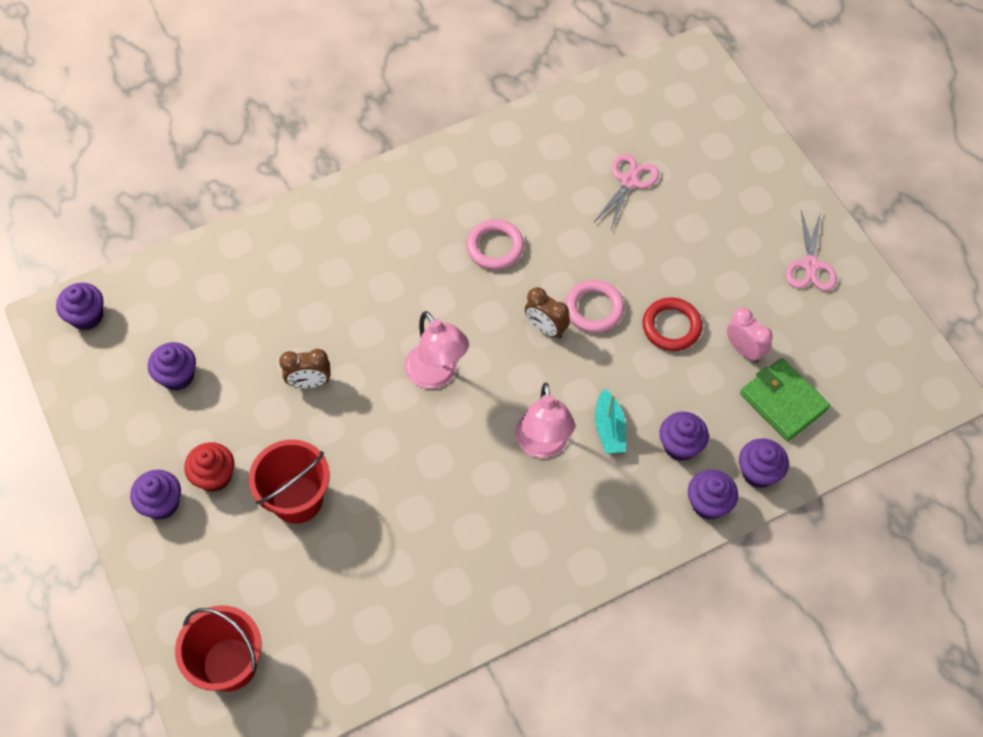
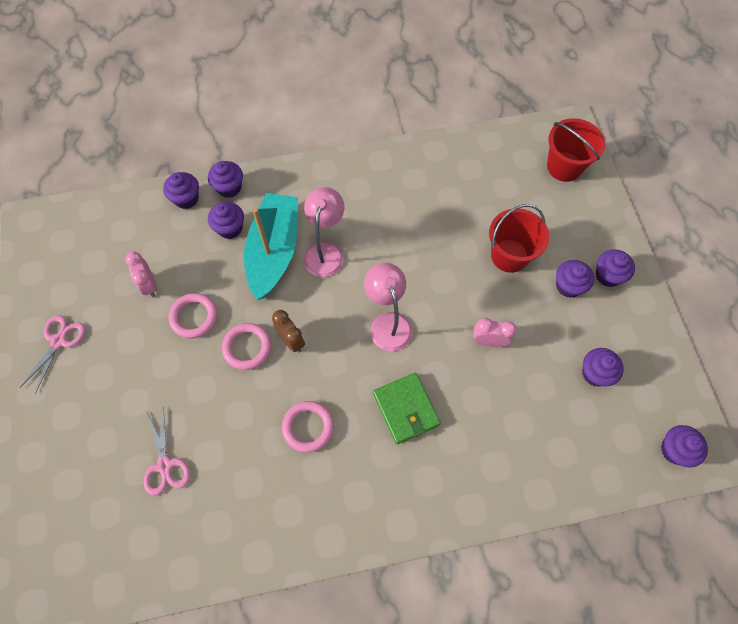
camera: 165 degrees left, 5 degrees up
red cupcake [184,442,234,492] -> purple cupcake [556,260,594,298]
brown clock [279,349,331,388] -> pink clock [473,318,517,347]
pink scissors [593,154,659,229] -> pink scissors turned 60 degrees counterclockwise [144,406,190,496]
turquoise boat [595,389,626,454] -> turquoise boat [244,193,298,300], size x2.20
red ring [642,297,702,351] -> pink ring [168,293,217,339]
green wallet [740,358,830,441] -> green wallet moved to [373,373,441,444]

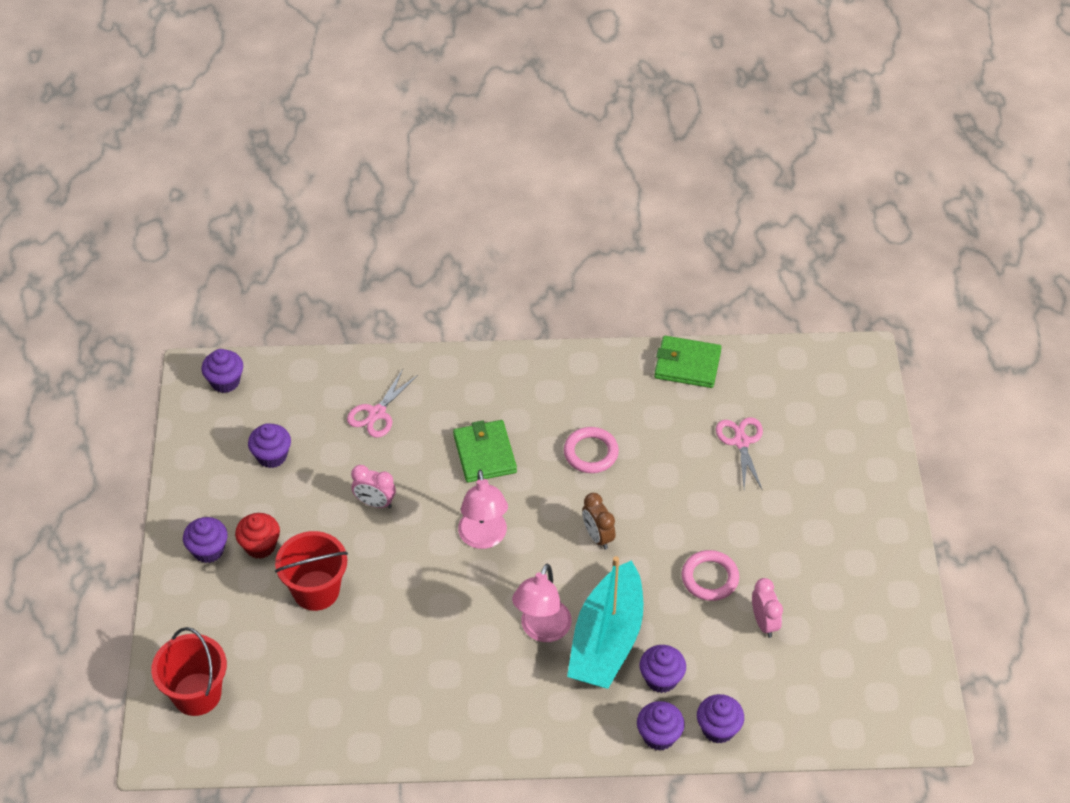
camera: 170 degrees left, 15 degrees down
pink scissors [20,315,86,394] -> pink scissors moved to [347,369,418,438]
pink ring [222,323,271,370] -> none
purple cupcake [556,260,594,298] -> red cupcake [235,513,280,559]
none -> green wallet [654,336,722,388]

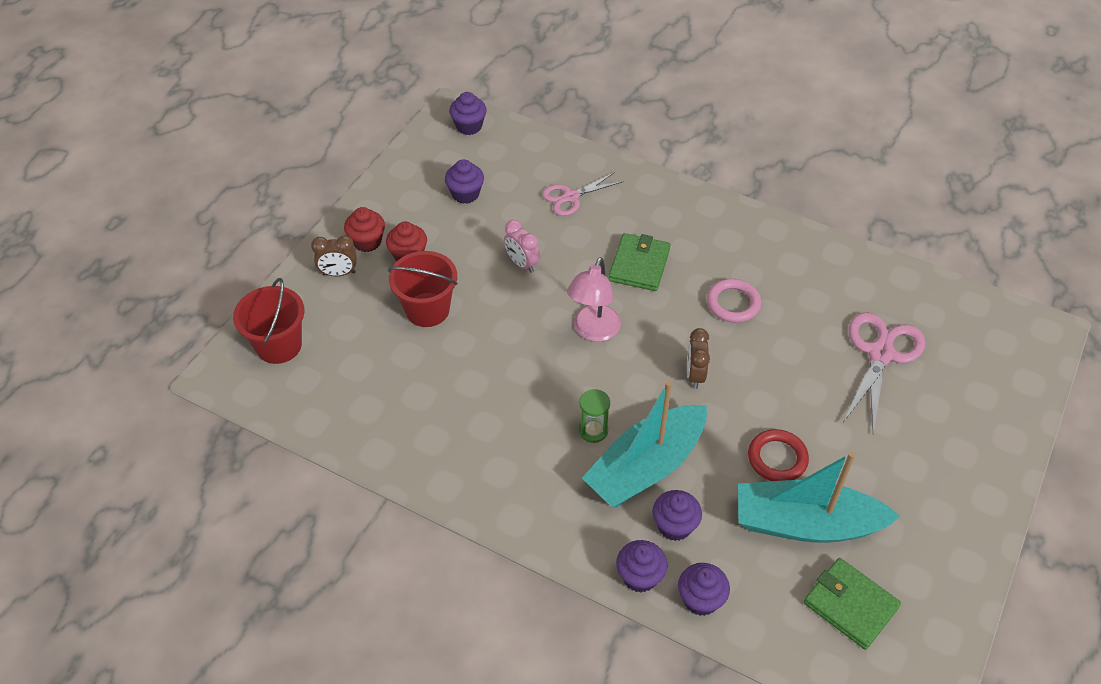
camera: 30 degrees right, 0 degrees up
purple cupcake [183,517,228,563] -> red cupcake [344,207,385,252]
pink lamp [512,564,572,642] -> green hourglass [579,389,610,443]
green wallet [654,336,722,388] -> green wallet moved to [804,558,901,650]
pink ring [682,550,739,601] -> red ring [748,429,809,481]
pink scissors [716,417,763,491] -> pink scissors [843,312,925,433], size x1.57
pink clock [752,578,783,638] -> turquoise boat [738,452,901,543]
none -> brown clock [311,236,357,276]

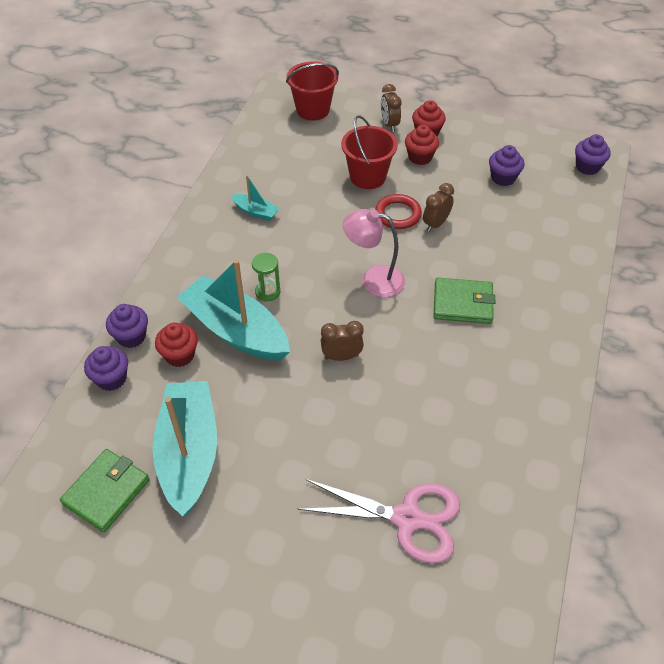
camera: 80 degrees right, 0 degrees up
pink clock [504,220,540,273] -> brown clock [423,183,454,232]
pink scissors [542,172,624,216] -> none
purple cupcake [652,490,702,541] -> red cupcake [155,323,198,367]
pink ring [707,279,761,323] -> none
red ring [748,429,809,481] -> red ring moved to [375,194,422,229]
none -> turquoise boat [230,175,279,221]

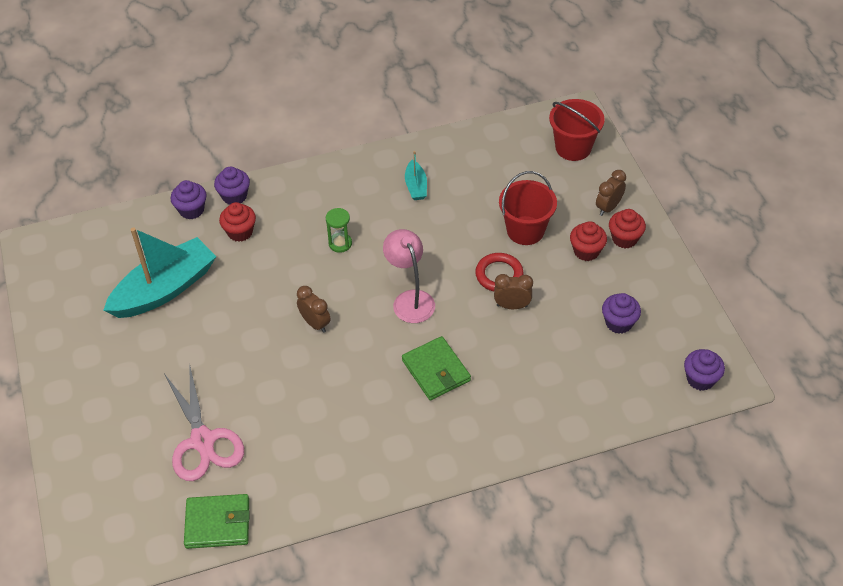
camera: 55 degrees right, 0 degrees up
green wallet [60,449,150,532] -> green wallet moved to [184,494,250,549]
turquoise boat [177,259,290,360] -> none

